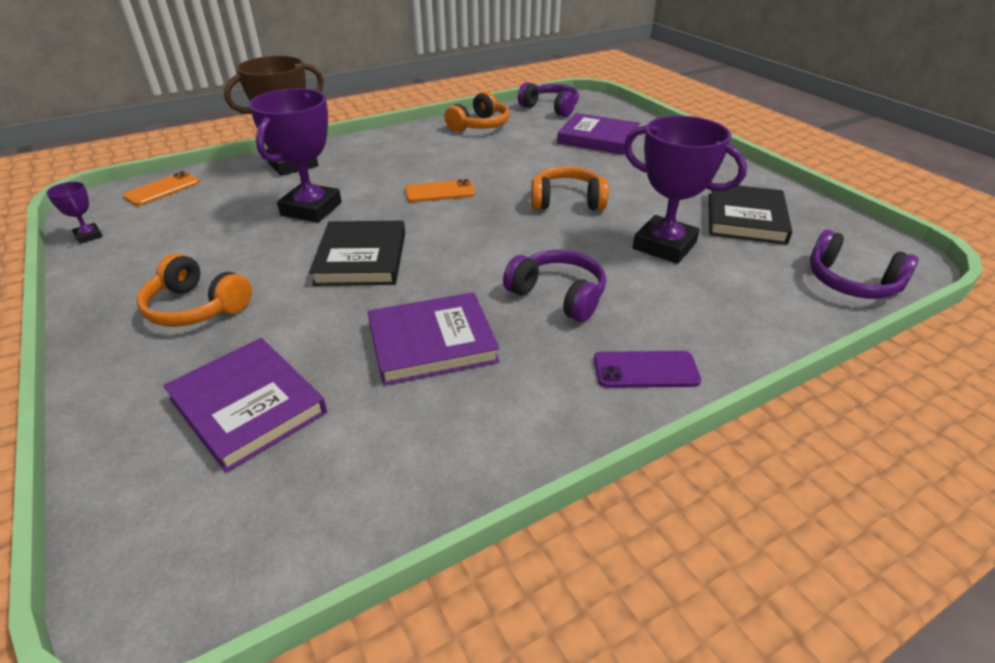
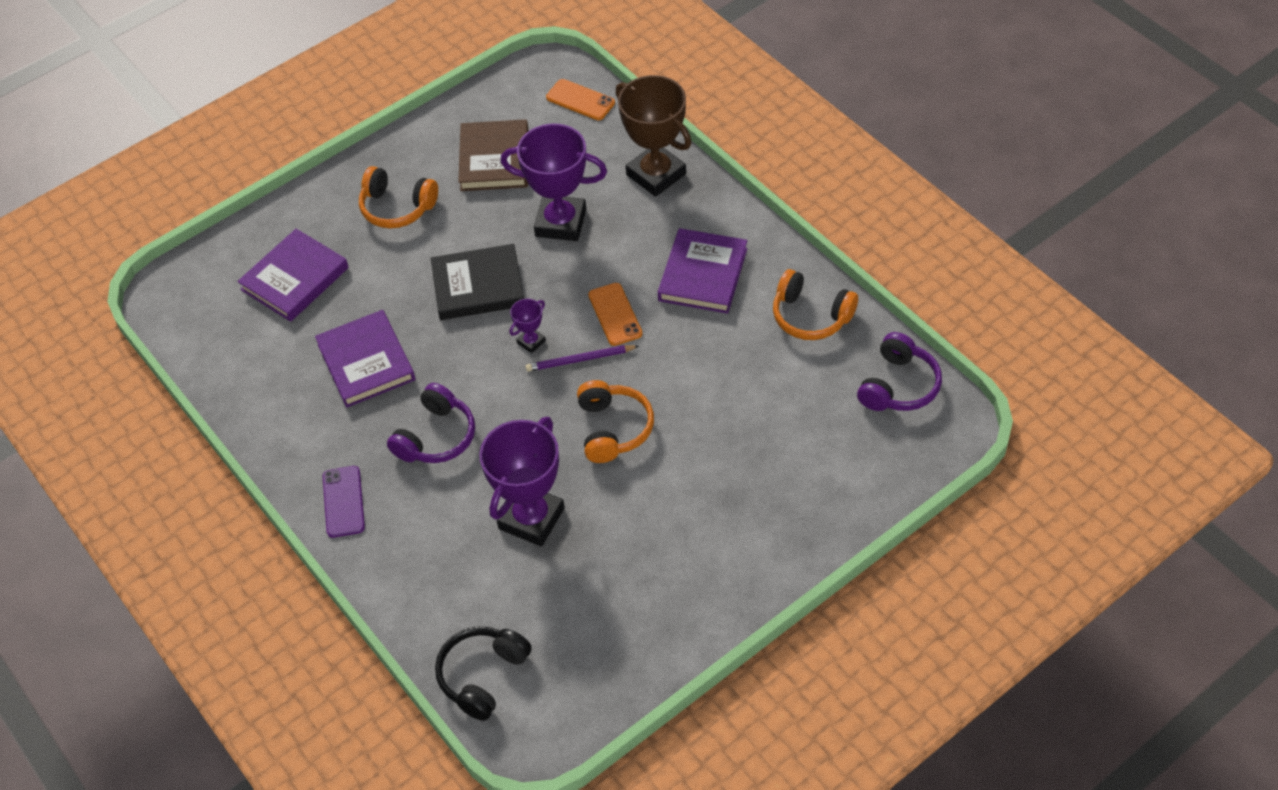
camera: 85 degrees right, 15 degrees up
purple trophy [46,182,103,244] -> purple trophy moved to [510,299,546,353]
orange headphones [137,253,252,327] -> orange headphones turned 90 degrees counterclockwise [359,166,438,228]
purple book [557,113,640,155] -> purple book moved to [658,228,747,314]
black book [709,185,792,245] -> none
purple headphones [810,230,918,299] -> black headphones [435,626,532,721]
none -> brown book [458,119,528,191]
none -> purple pencil [526,345,639,372]

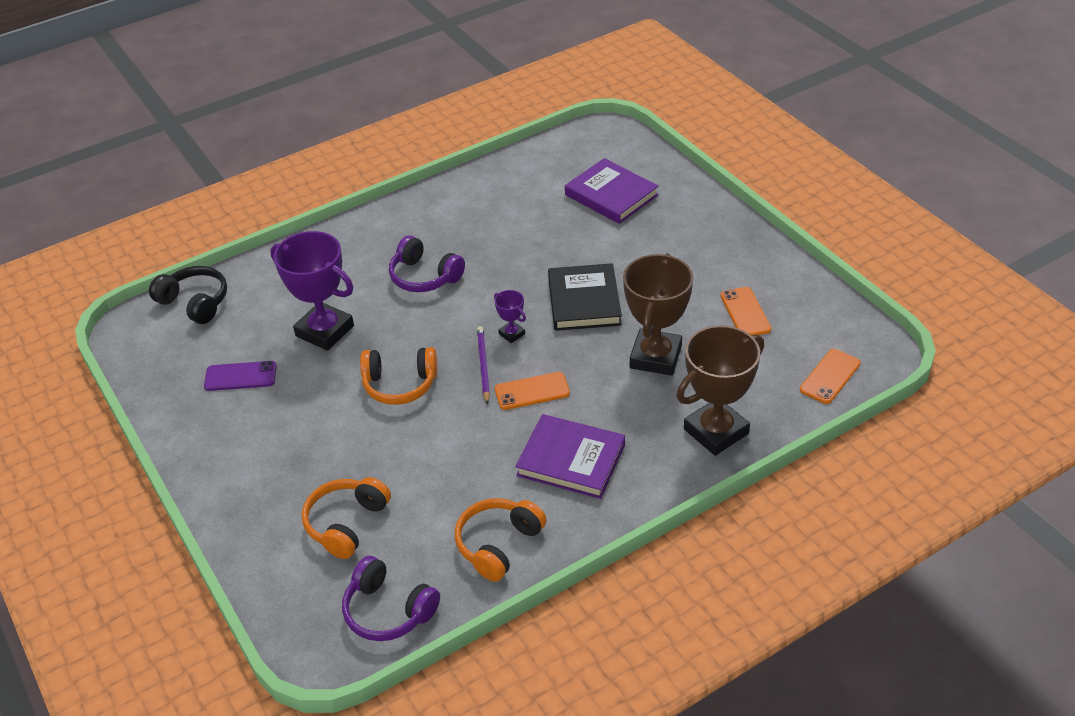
camera: 95 degrees right, 10 degrees down
purple book [315,310,415,408] -> none
purple phone [323,466,365,538] -> purple phone moved to [204,361,277,391]
orange headphones [359,166,438,228] -> orange headphones moved to [302,477,391,559]
brown book [458,119,528,191] -> orange phone [721,287,771,335]
purple trophy [501,124,607,241] -> brown trophy [623,253,693,376]

